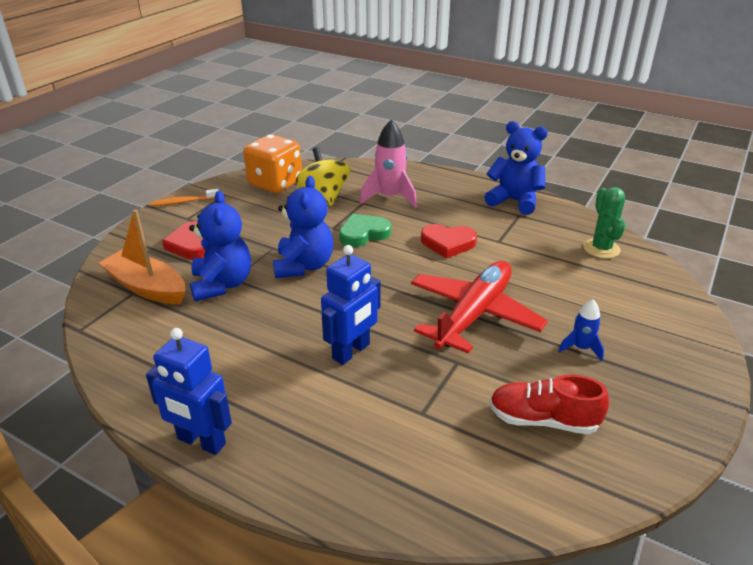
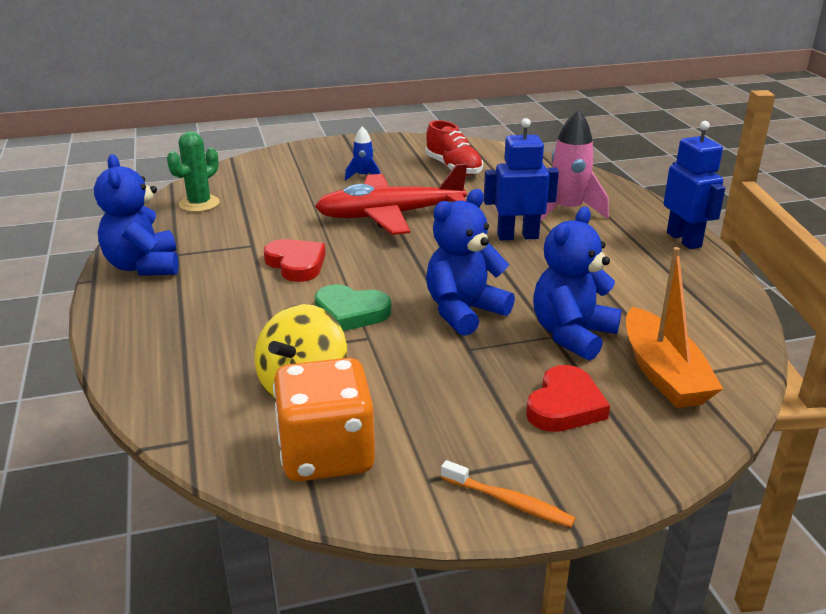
camera: 135 degrees left, 5 degrees down
pink rocket [360,120,417,208] -> pink rocket moved to [540,109,609,221]

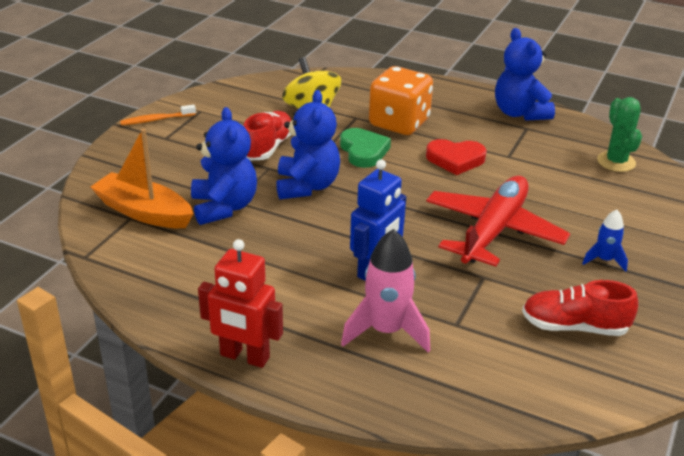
camera: 130 degrees right, 5 degrees up
blue teddy bear [94,154,179,276] -> blue teddy bear turned 135 degrees counterclockwise [495,28,555,121]
orange dice [273,358,375,481] -> orange dice moved to [369,66,433,135]
green heart [315,284,391,331] -> green heart turned 105 degrees clockwise [340,128,391,168]
red heart [526,365,610,432] -> none
blue robot [664,121,725,249] -> red robot [198,239,283,368]
none -> red shoe [244,111,292,160]

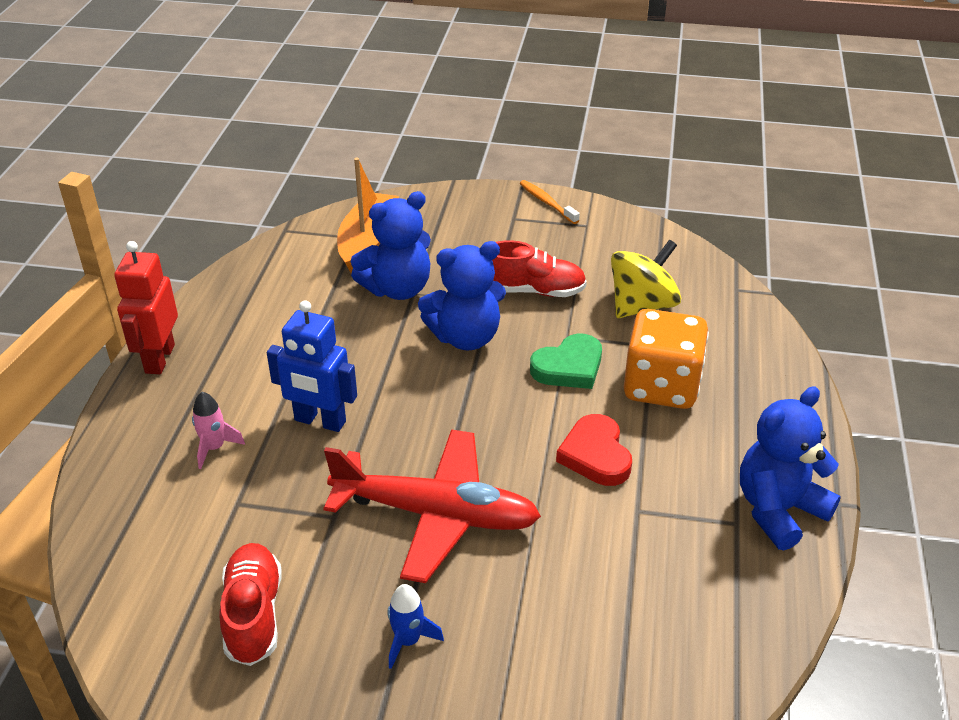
camera: 75 degrees right, 5 degrees up
pink rocket [341,229,430,352] -> pink rocket [192,392,245,469], size x0.55
green cactus [597,97,642,172] -> none

